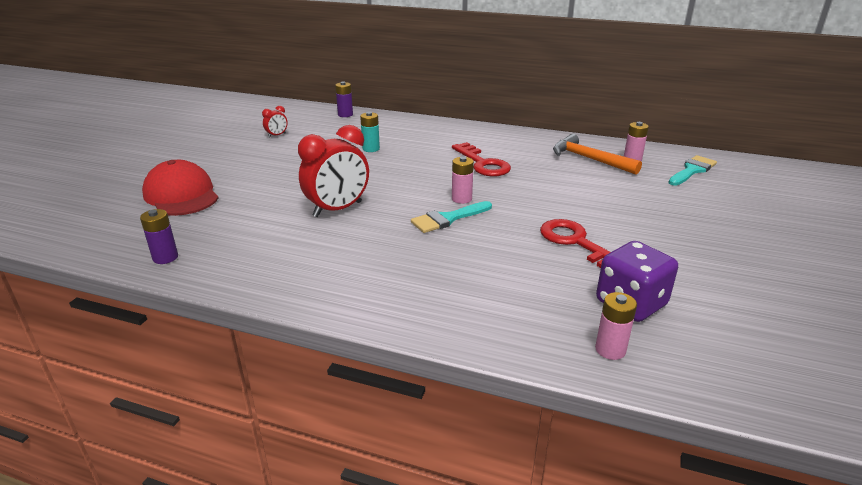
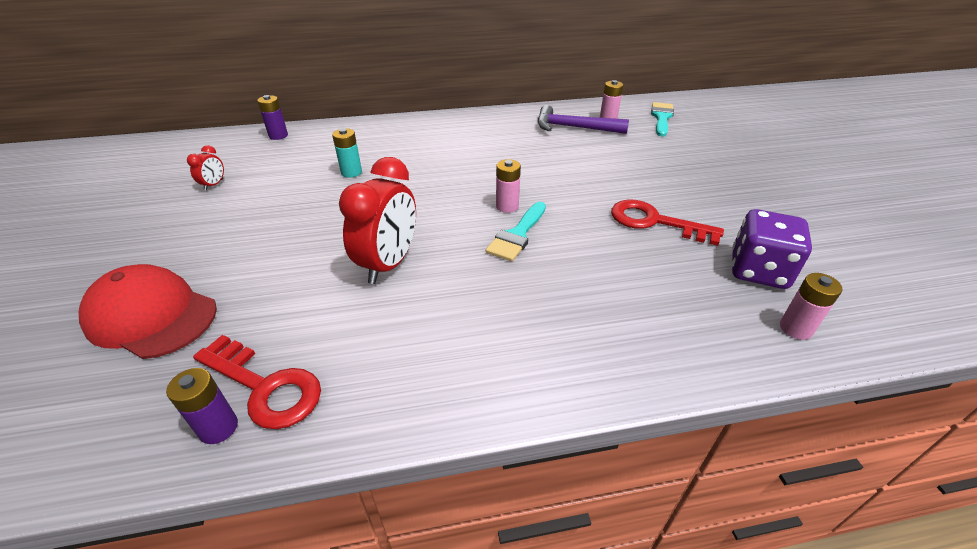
camera: 30 degrees left, 10 degrees up
red key [452,142,511,177] -> red key moved to [193,335,321,429]
orange hammer [553,134,642,175] -> purple hammer [538,105,629,134]

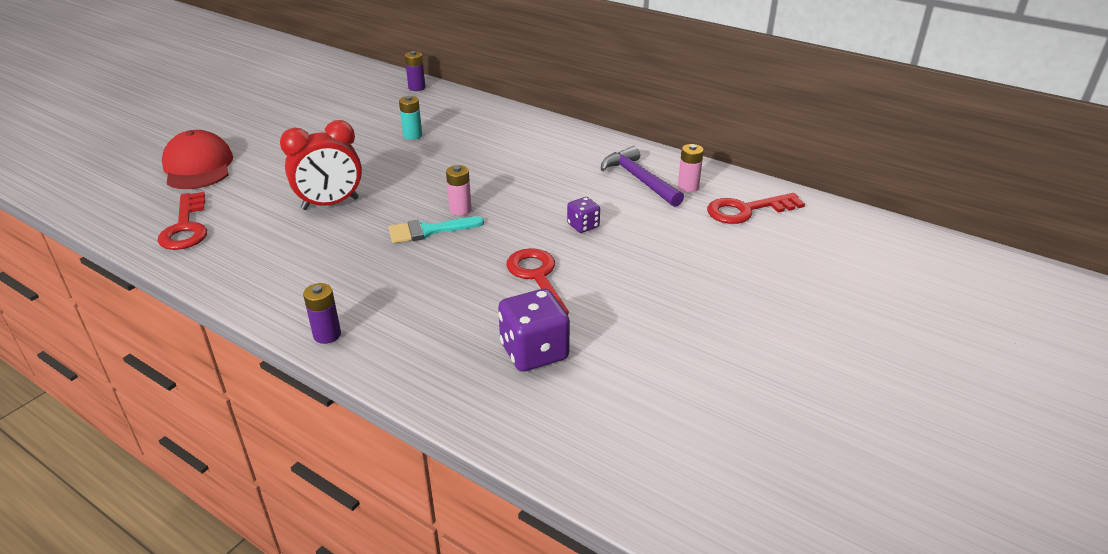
camera: 45 degrees right, 5 degrees down
purple battery [166,368,238,444] -> purple battery moved to [303,283,341,344]
red clock [187,145,224,191] -> none
turquoise brush [651,102,674,137] -> red key [707,193,805,224]
pink battery [780,273,842,340] -> none
none -> purple dice [567,197,600,233]

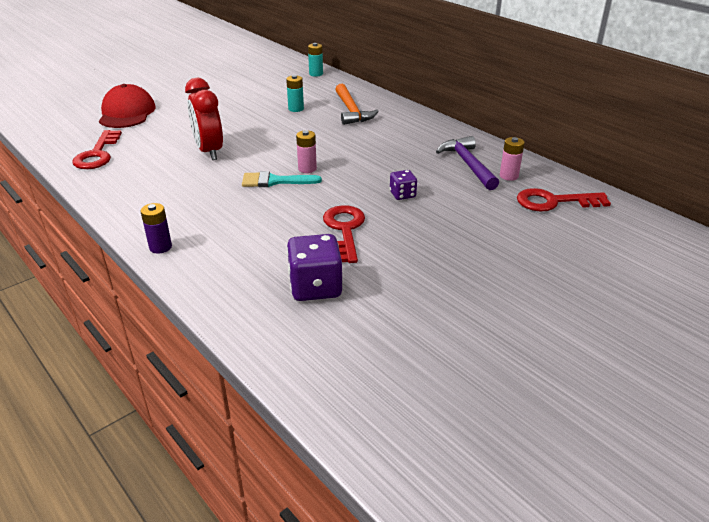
camera: 15 degrees right, 0 degrees up
red clock [280,120,362,210] -> red clock turned 75 degrees clockwise [185,78,223,160]
purple battery [405,51,425,91] -> turquoise battery [308,43,323,77]
none -> orange hammer [335,84,379,125]

